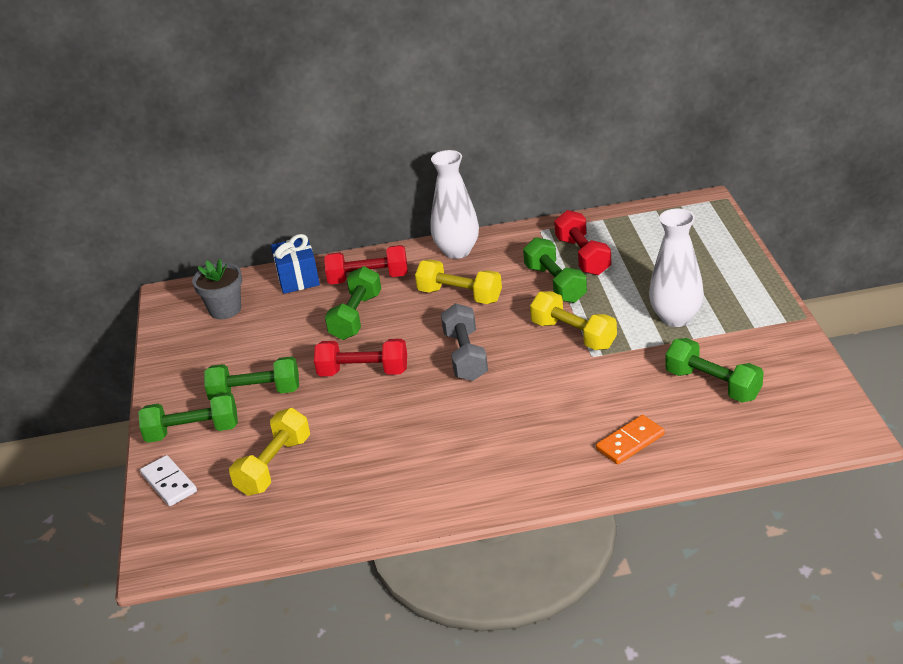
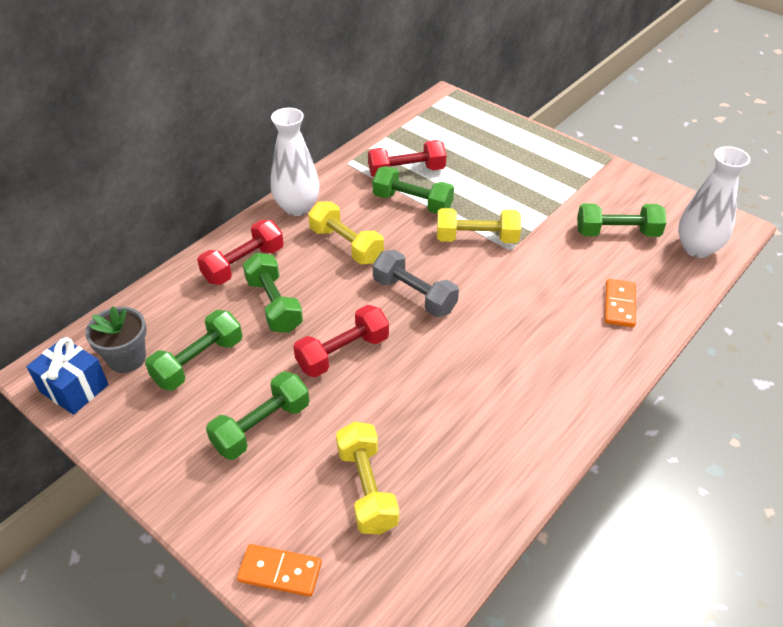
camera: 45 degrees left, 10 degrees up
green dumbbell [138,392,238,443] -> green dumbbell moved to [145,310,242,391]
white domino [140,455,197,506] -> orange domino [237,544,322,597]
blue gift [271,234,320,294] -> blue gift moved to [26,337,109,415]
yellow dumbbell [415,260,502,304] -> yellow dumbbell turned 60 degrees clockwise [308,201,384,264]
red dumbbell [554,210,611,275] -> red dumbbell turned 45 degrees counterclockwise [368,140,447,177]
white vase [649,209,704,327] -> white vase moved to [678,146,750,258]

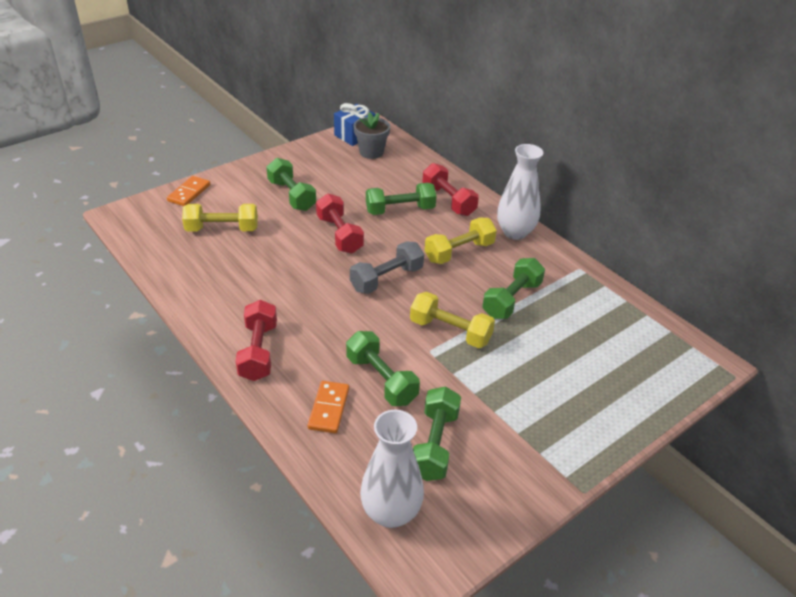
camera: 100 degrees right, 5 degrees down
green dumbbell [145,310,242,391] -> green dumbbell moved to [346,331,420,406]
red dumbbell [368,140,447,177] -> red dumbbell moved to [235,300,277,381]
yellow dumbbell [437,208,521,243] -> yellow dumbbell turned 75 degrees counterclockwise [410,292,495,348]
orange domino [605,279,636,327] -> orange domino turned 75 degrees clockwise [308,381,349,433]

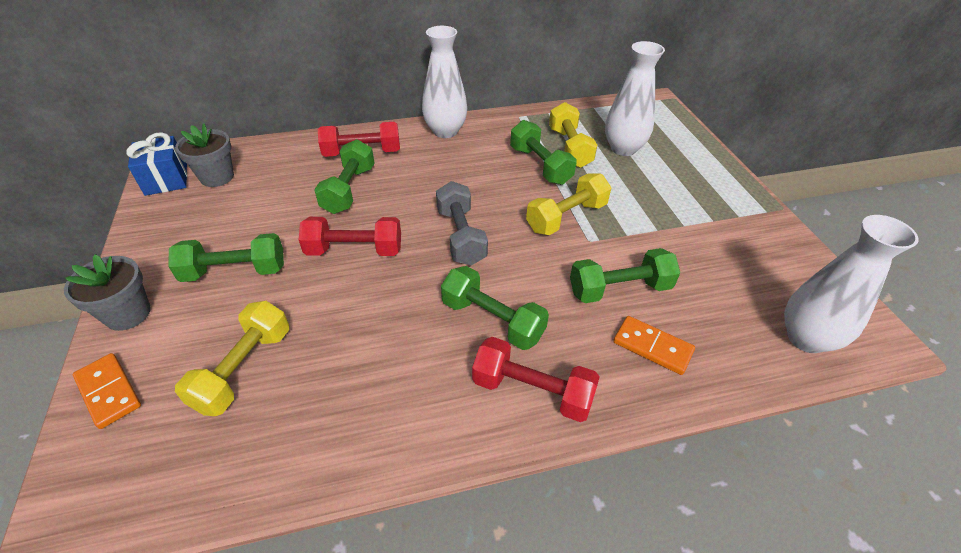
camera: 65 degrees left, 5 degrees up
green dumbbell [413,386,461,481] -> green dumbbell moved to [441,266,549,350]
yellow dumbbell [425,217,497,264] -> yellow dumbbell moved to [549,102,597,168]
none -> grey flower pot [64,254,151,331]
none -> white vase [605,41,665,156]

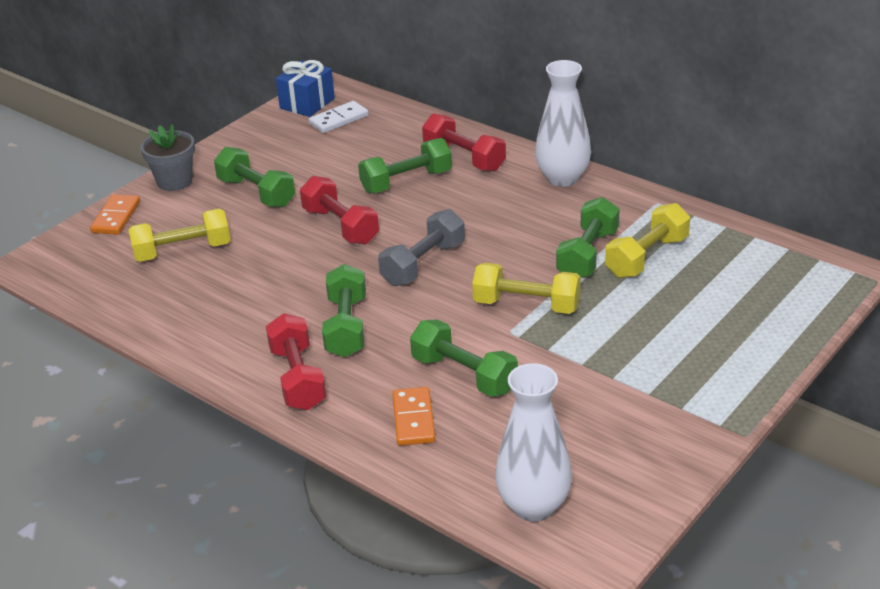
camera: 55 degrees right, 10 degrees down
grey flower pot [175,123,234,187] -> white domino [308,101,369,133]
white vase [605,41,665,156] -> none

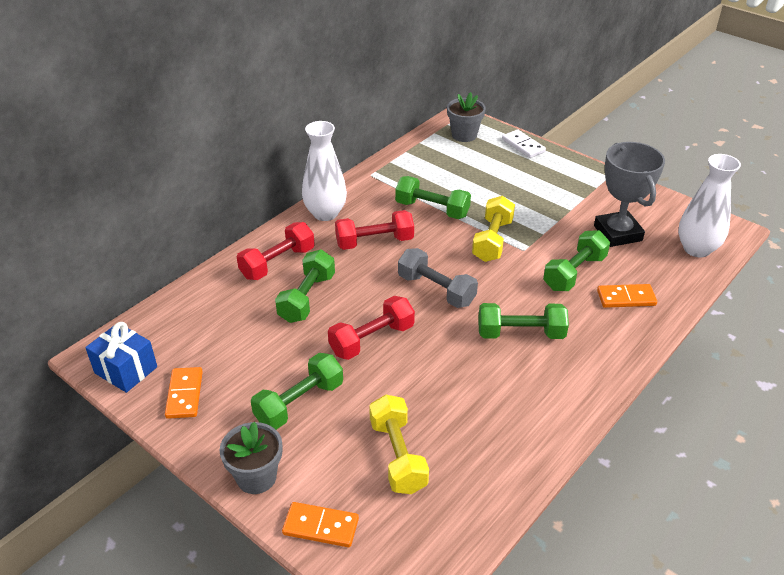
camera: 90 degrees left, 5 degrees up
red dumbbell [266,313,327,410] -> red dumbbell moved to [335,210,414,250]
white domino [308,101,369,133] -> white domino moved to [502,129,546,158]
green dumbbell [358,138,452,193] -> green dumbbell turned 45 degrees clockwise [275,250,335,323]
yellow dumbbell [605,203,690,278] -> none
none -> orange domino [165,367,203,419]
none -> grey flower pot [447,92,486,142]
none -> grey trophy [594,142,665,247]

